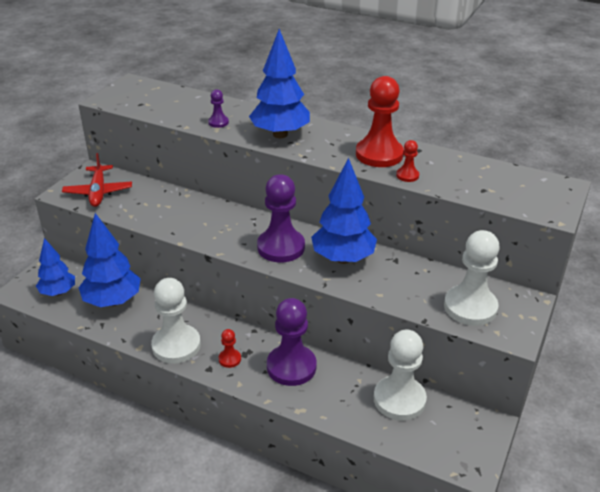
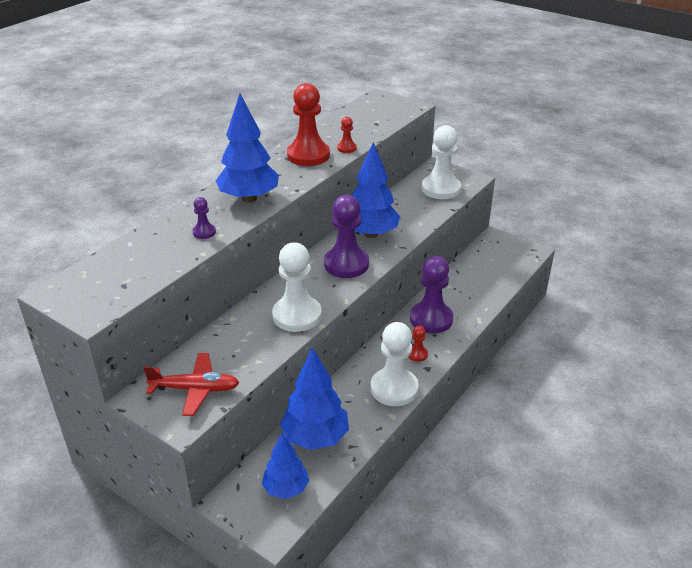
camera: 80 degrees left, 0 degrees up
white pawn [374,329,427,421] -> white pawn moved to [272,243,322,332]

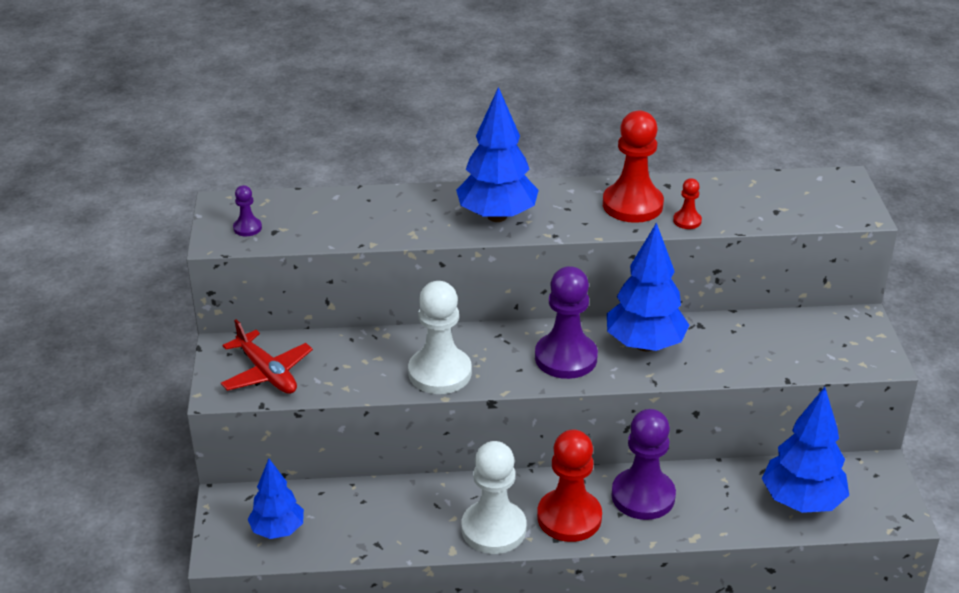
camera: 50 degrees right, 0 degrees up
purple pawn [193,197,216,239] -> purple pawn moved to [233,185,262,236]
blue tree [280,347,349,450] -> blue tree moved to [762,387,849,513]
red pawn [408,326,428,362] -> red pawn [537,430,602,542], size x2.19
white pawn [422,125,461,199] -> none

